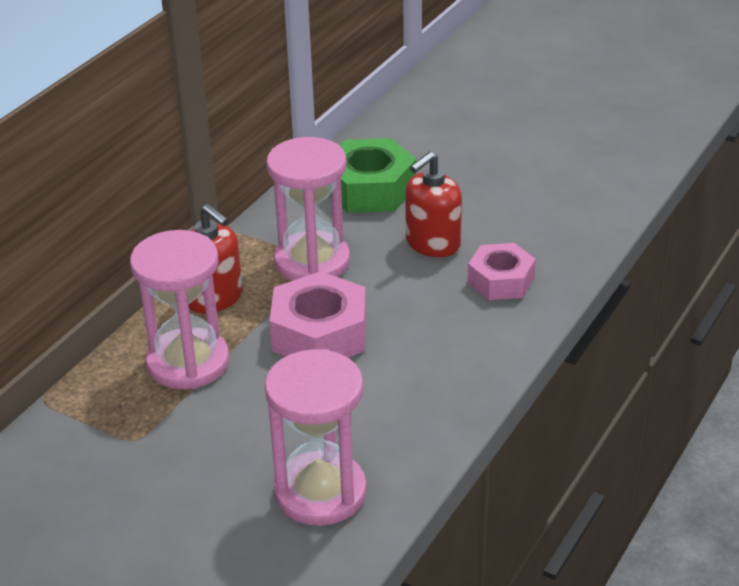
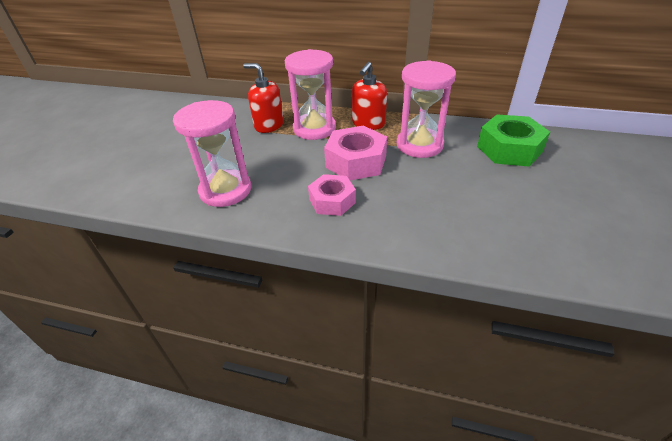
camera: 75 degrees right, 5 degrees up
red soap dispenser [405,151,462,257] -> red soap dispenser moved to [243,63,284,133]
pink nut [468,243,536,300] -> pink nut moved to [308,174,356,216]

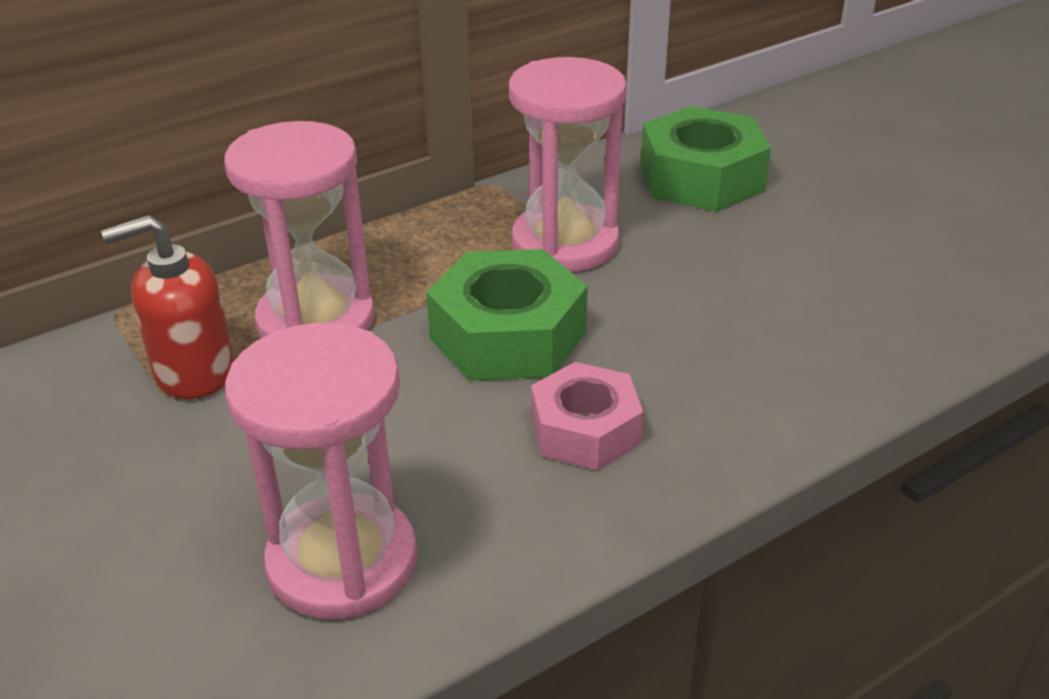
camera: 50 degrees left, 5 degrees down
pink nut [324,126,387,181] -> green nut [426,249,588,381]
red soap dispenser [352,62,387,130] -> none

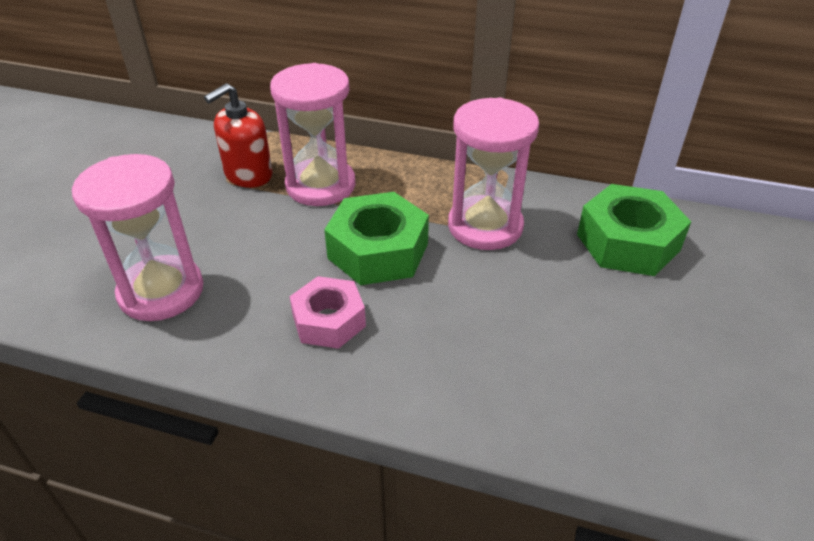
camera: 50 degrees right, 5 degrees up
red soap dispenser [101,215,234,399] -> red soap dispenser turned 75 degrees counterclockwise [204,83,272,188]

